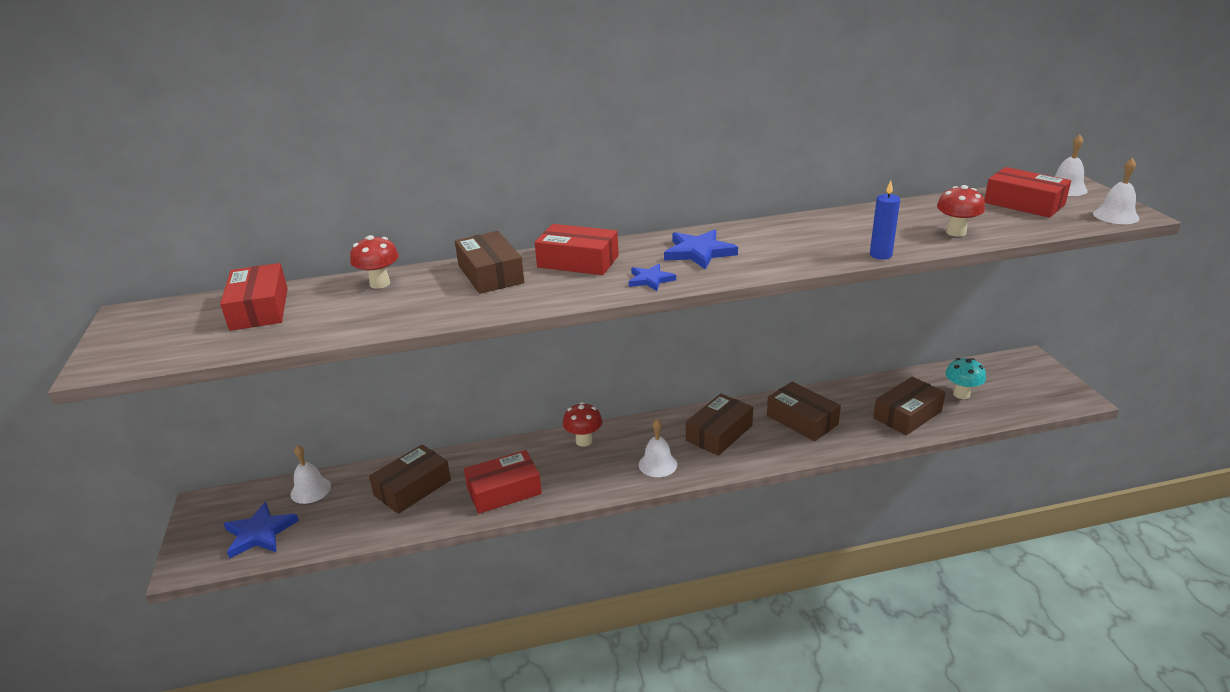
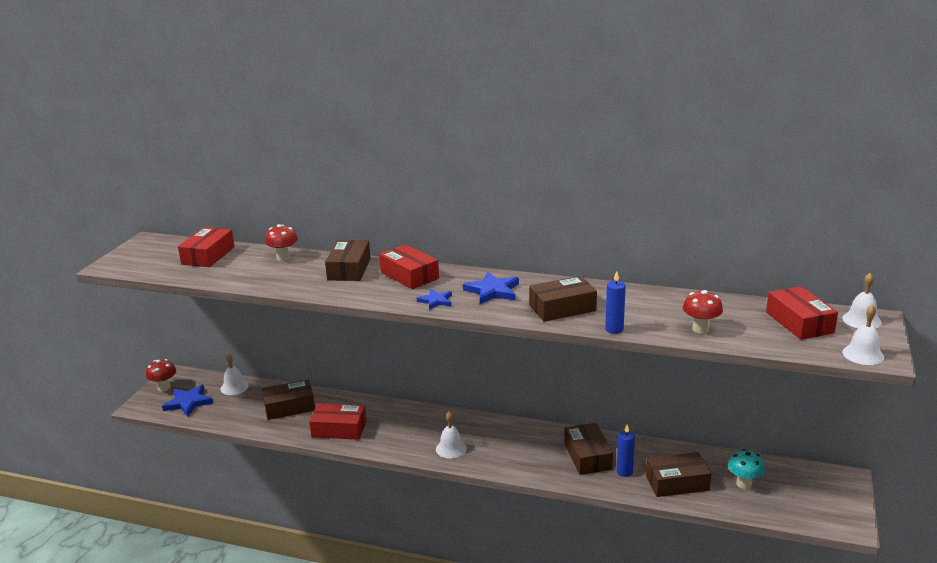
camera: 30 degrees right, 5 degrees down
red mushroom [563,402,602,447] -> red mushroom moved to [146,359,176,392]
brown box [686,394,753,456] -> brown box moved to [529,276,597,322]
none -> blue candle [617,425,635,477]

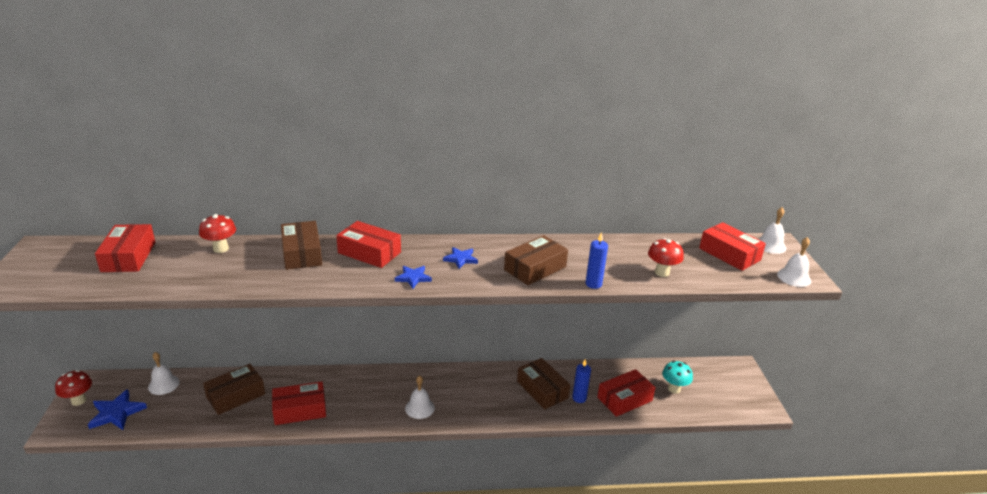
camera: 25 degrees left, 5 degrees up
blue star [463,272,519,304] -> blue star [443,247,478,269], size x0.63
brown box [646,452,711,497] -> red box [597,369,656,417]

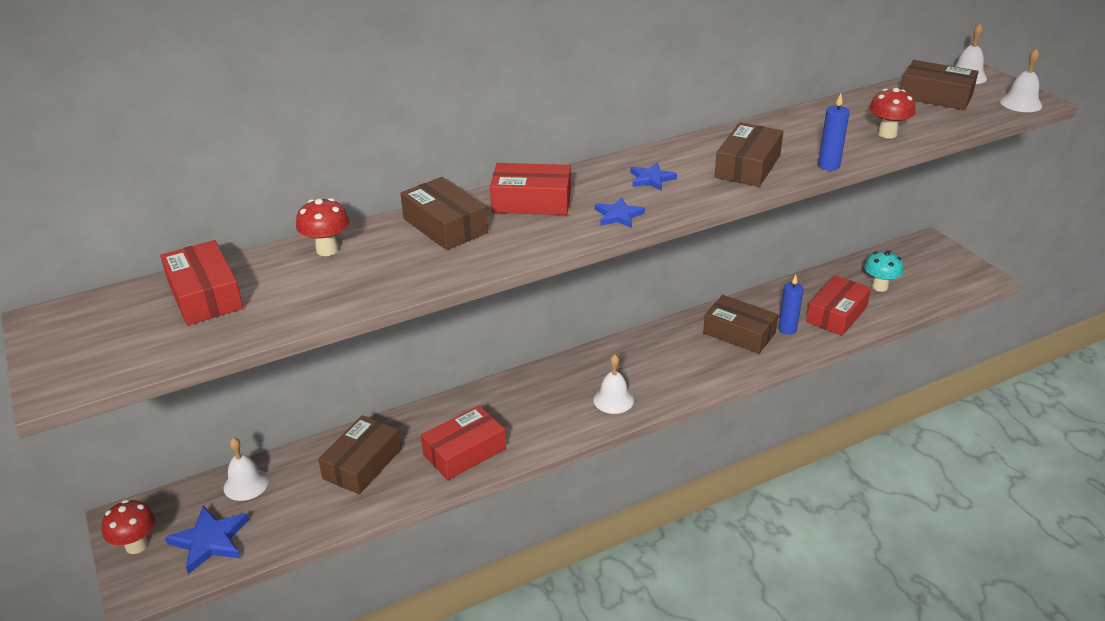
camera: 20 degrees left, 5 degrees up
red box [699,222,766,271] -> brown box [901,60,979,110]

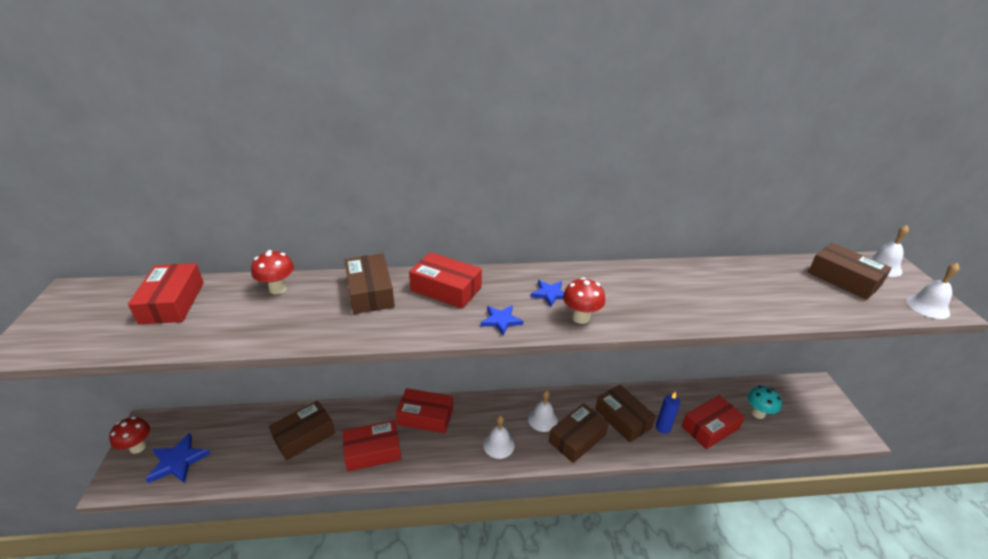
camera: 20 degrees right, 0 degrees up
white bell [224,437,269,501] -> white bell moved to [528,390,558,432]
brown box [714,122,783,187] -> brown box moved to [549,403,609,463]
blue candle [818,93,850,171] -> none
red mushroom [869,88,915,138] -> red mushroom moved to [563,277,605,324]
none -> red box [396,388,453,433]

